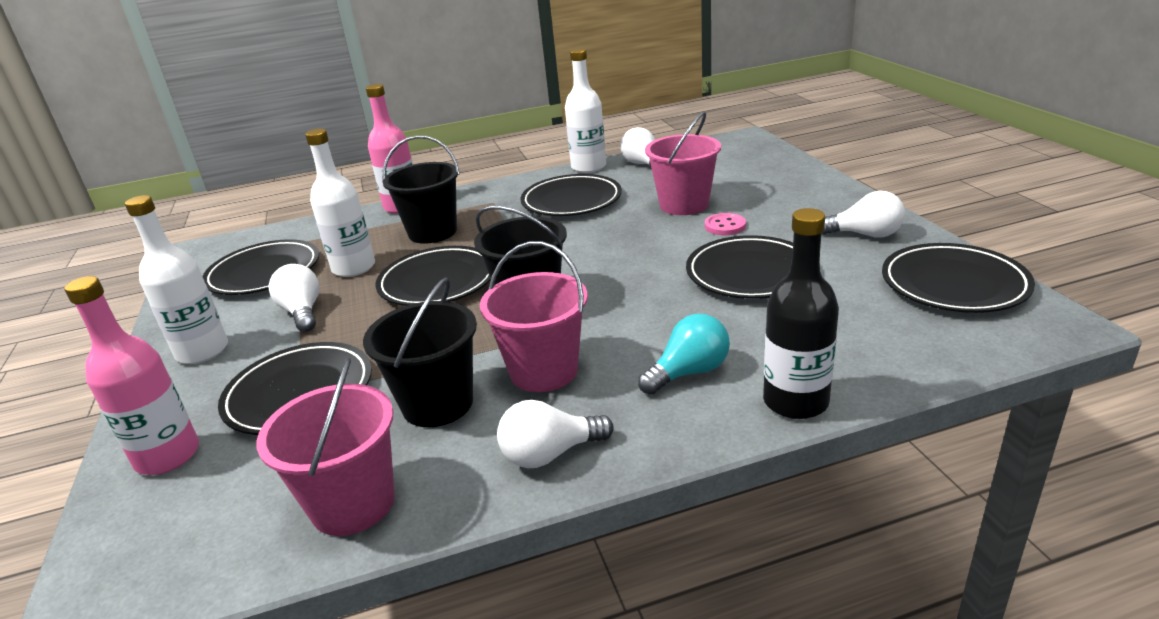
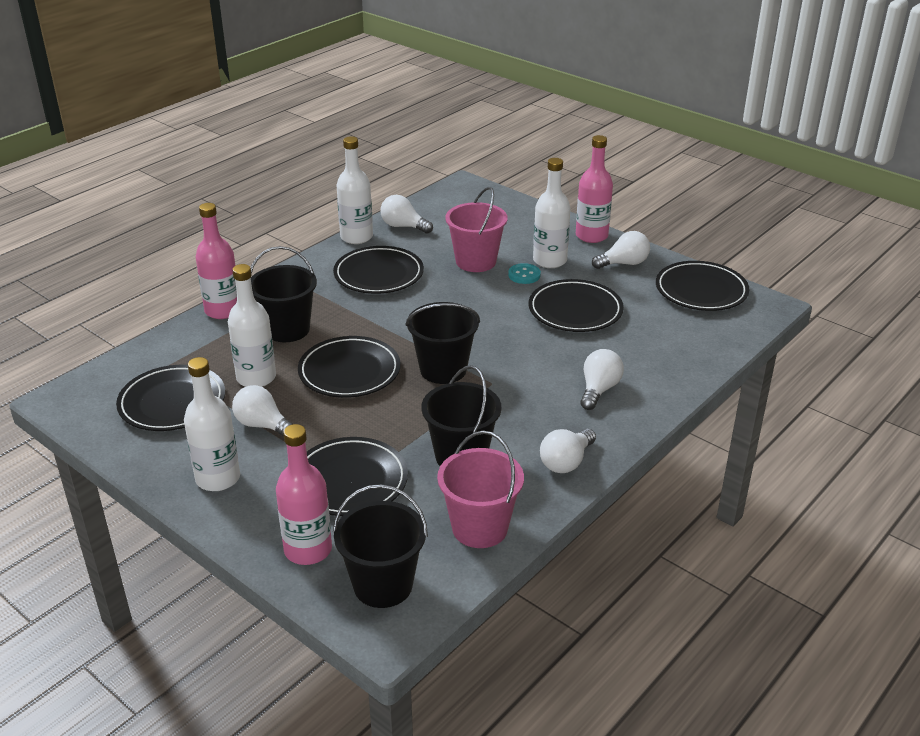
camera: 35 degrees left, 5 degrees up
pink bucket [480,241,588,392] -> none
turquoise light bulb [638,314,730,395] -> white light bulb [580,349,624,410]
pink button [705,213,746,235] -> turquoise button [508,263,541,284]
black bottle [763,208,839,419] -> none
none -> black bucket [333,484,428,608]
none -> white bottle [533,158,571,268]
none -> pink bottle [576,135,613,243]

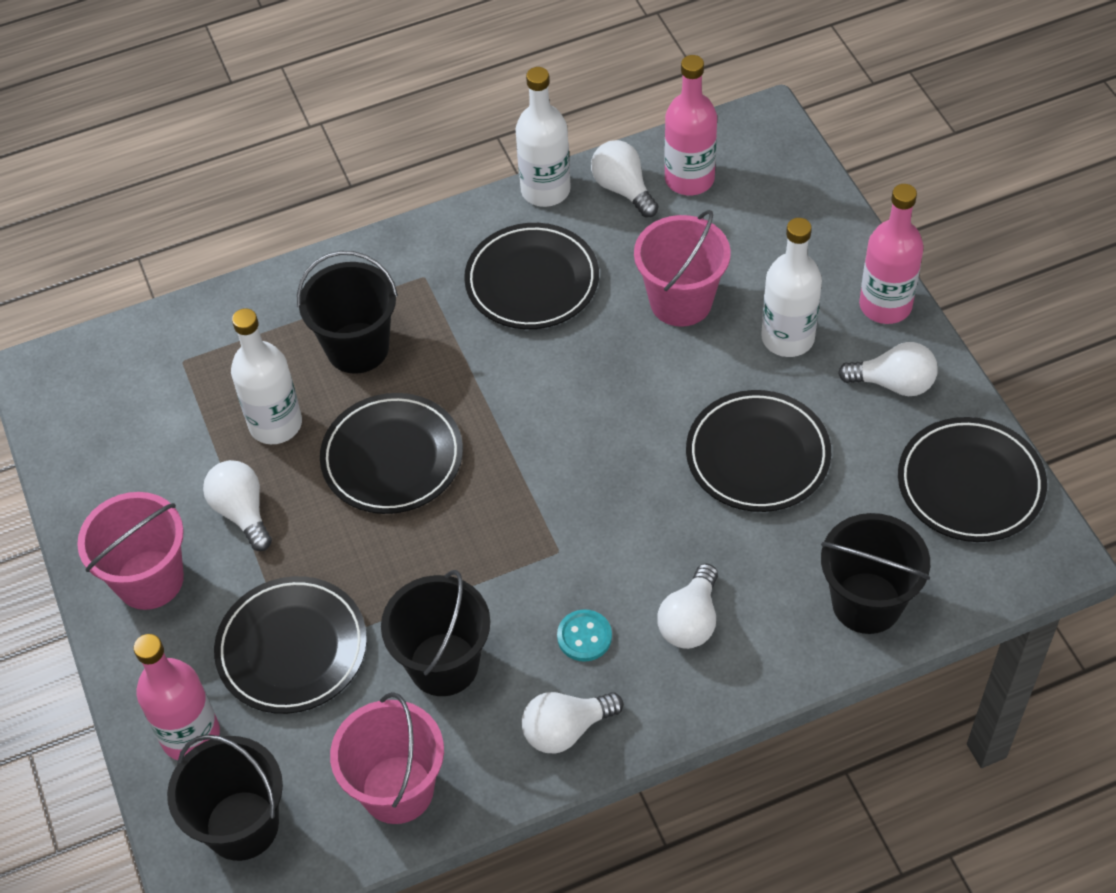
camera: 30 degrees right, 20 degrees up
black plate [116,365,225,431] -> none
white bottle [184,357,240,491] -> pink bucket [77,492,184,610]
pink bottle [196,203,237,319] -> pink bottle moved to [664,55,717,195]
black bucket [406,302,480,384] -> black bucket moved to [821,513,930,634]
turquoise button [508,263,541,284] -> turquoise button moved to [557,609,612,662]
white light bulb [580,349,624,410] -> white light bulb turned 150 degrees clockwise [657,563,718,649]

